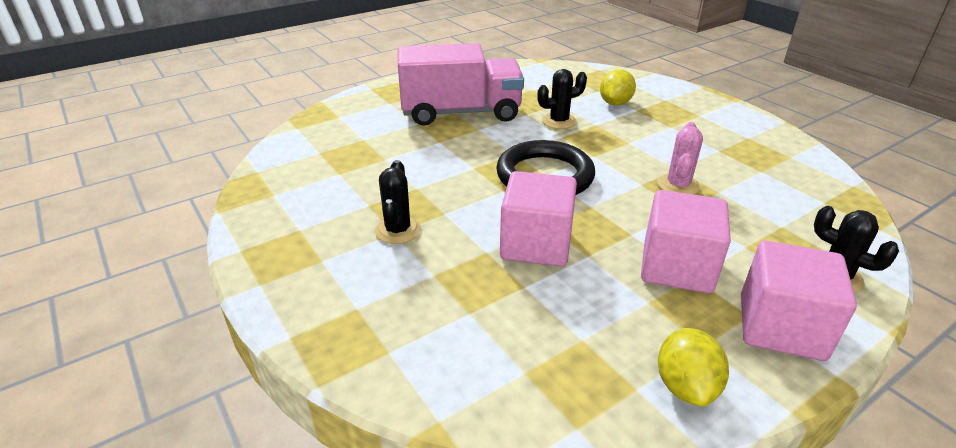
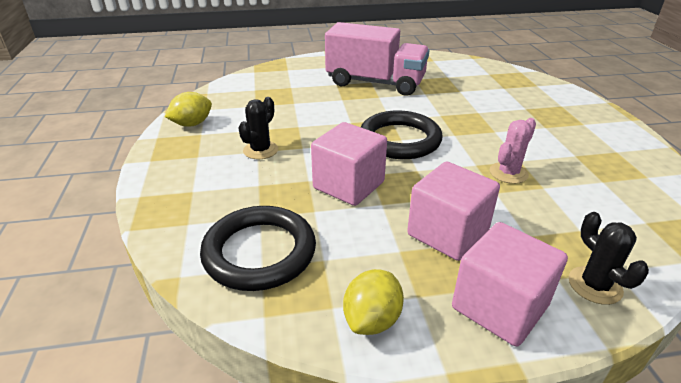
camera: 25 degrees right, 0 degrees up
black cactus [537,69,587,129] -> none
yellow lemon [600,69,636,106] -> yellow lemon moved to [165,92,212,127]
none -> black ring [200,206,316,291]

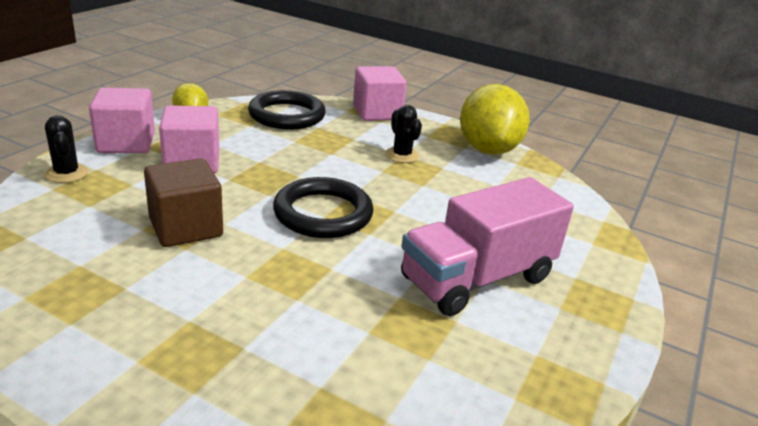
camera: 125 degrees right, 5 degrees down
yellow lemon [165,92,212,127] -> yellow lemon [460,84,530,155], size x1.95
pink cube [311,122,387,206] -> pink cube moved to [353,66,407,121]
pink cactus [490,118,536,184] -> brown cube [144,158,223,247]
black cactus [569,212,649,305] -> black cactus turned 45 degrees clockwise [45,115,88,183]

